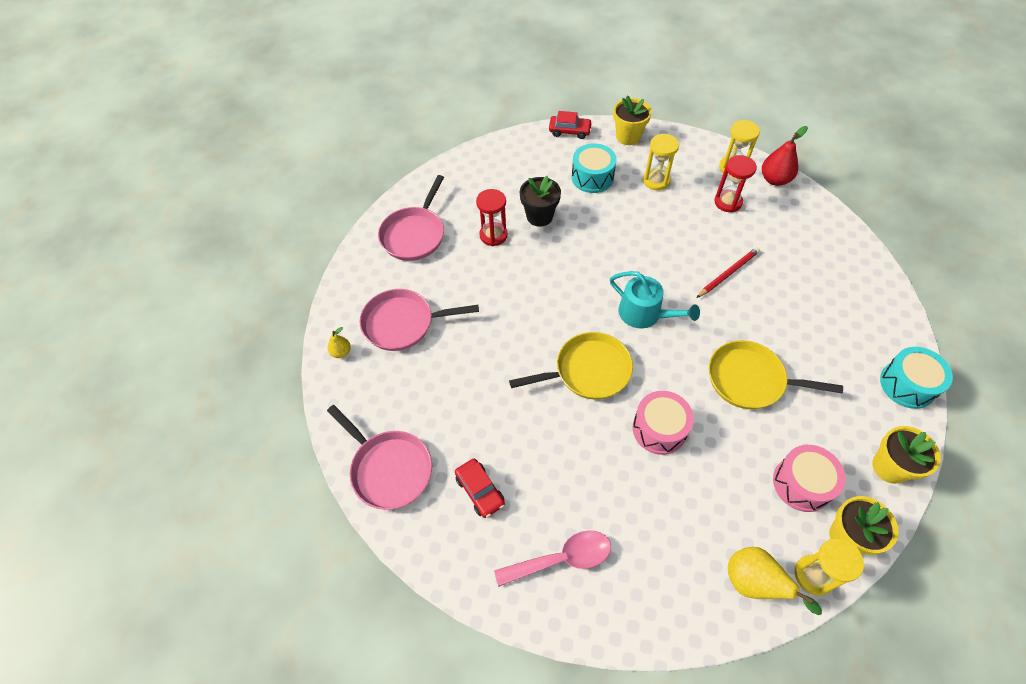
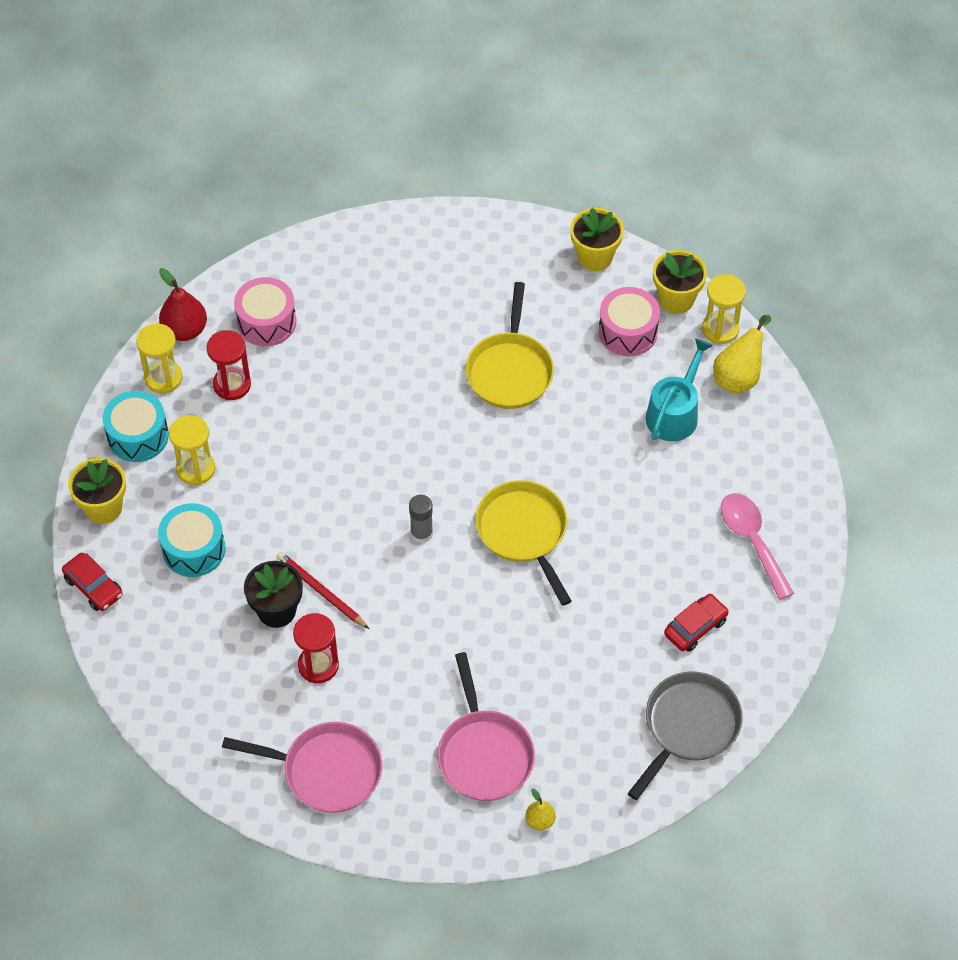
camera: 100 degrees left, 0 degrees up
pink pan [327,405,432,510] -> grey pan [627,672,743,800]
red car [549,111,592,139] -> red car turned 135 degrees clockwise [62,553,123,611]
turquoise watering can [610,271,700,328] -> turquoise watering can moved to [646,338,713,441]
pink drum [633,391,694,455] -> pink drum moved to [234,277,296,346]
red pencil [696,247,760,298] -> red pencil moved to [277,552,369,629]
turquoise drum [880,347,953,409] -> turquoise drum moved to [103,391,169,462]
none -> grey glue stick [409,495,433,543]

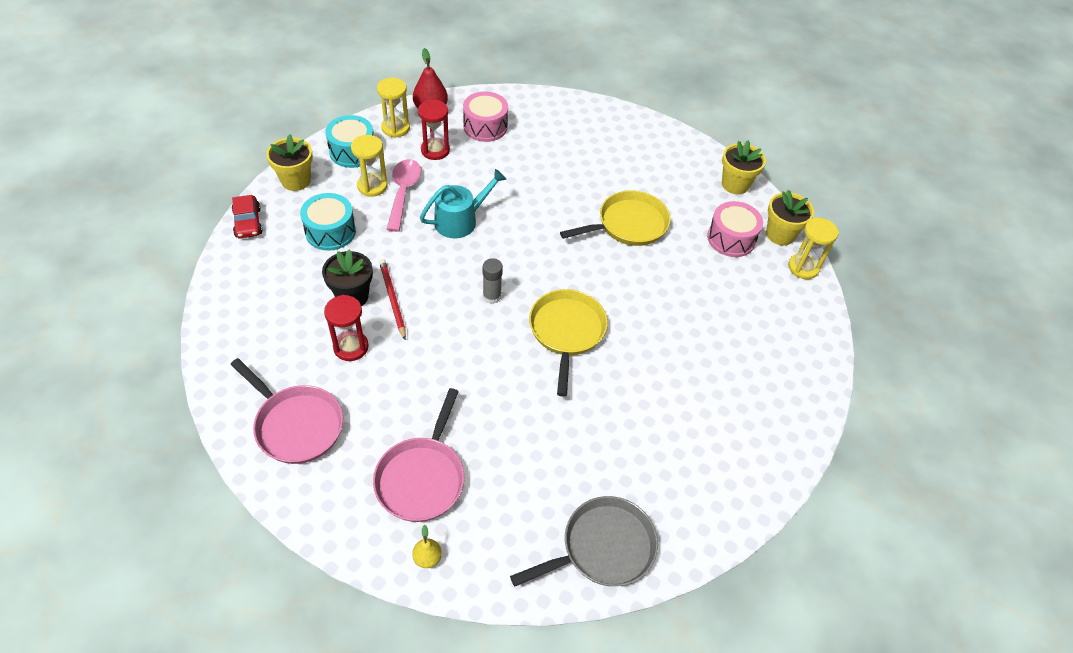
camera: 25 degrees right, 5 degrees down
yellow pan [465,282,554,409] -> yellow pan turned 150 degrees counterclockwise [560,190,671,246]
turquoise watering can [646,338,713,441] -> turquoise watering can moved to [420,169,507,238]
red car [664,594,729,652] -> none
yellow pear [713,315,771,394] -> none
pink spoon [721,493,794,600] -> pink spoon moved to [386,159,421,232]

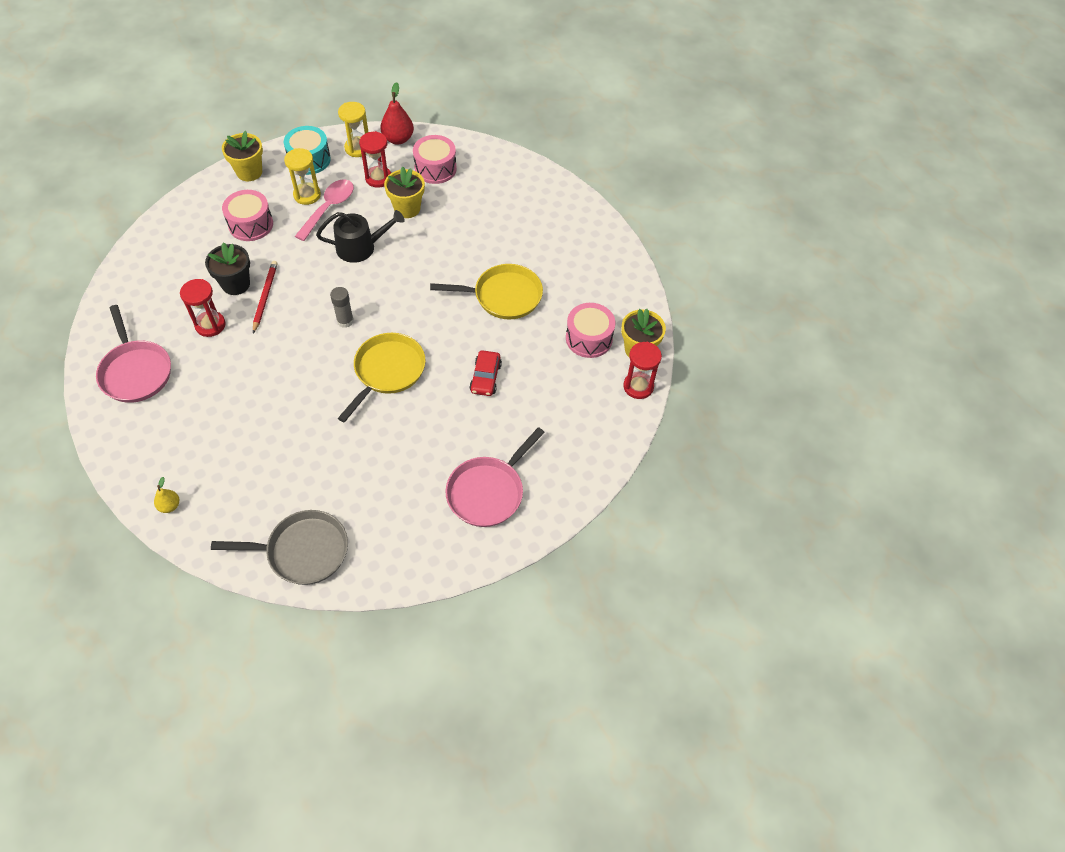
camera: 25 degrees right, 5 degrees up
red car [232,195,263,238] -> red car moved to [469,350,502,396]
turquoise drum [300,193,356,251] -> pink drum [222,190,273,241]
pink pan [373,388,465,522] -> pink pan moved to [445,427,545,527]
turquoise watering can [420,169,507,238] -> black watering can [316,210,405,263]
yellow flower pot [722,140,766,194] -> yellow flower pot moved to [384,167,425,218]
yellow hourglass [788,217,839,279] -> red hourglass [623,342,662,399]

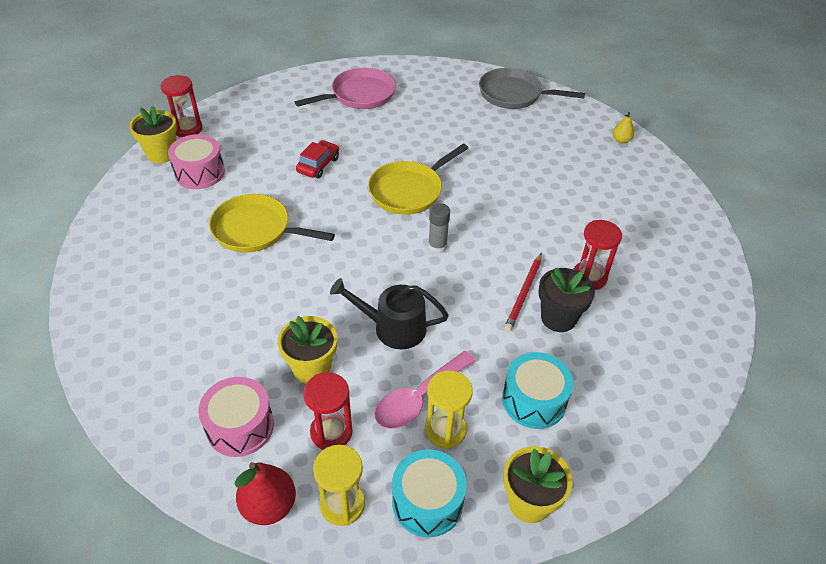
camera: 160 degrees left, 10 degrees down
pink pan [96,305,171,403] -> none
pink drum [222,190,273,241] -> turquoise drum [502,352,574,429]

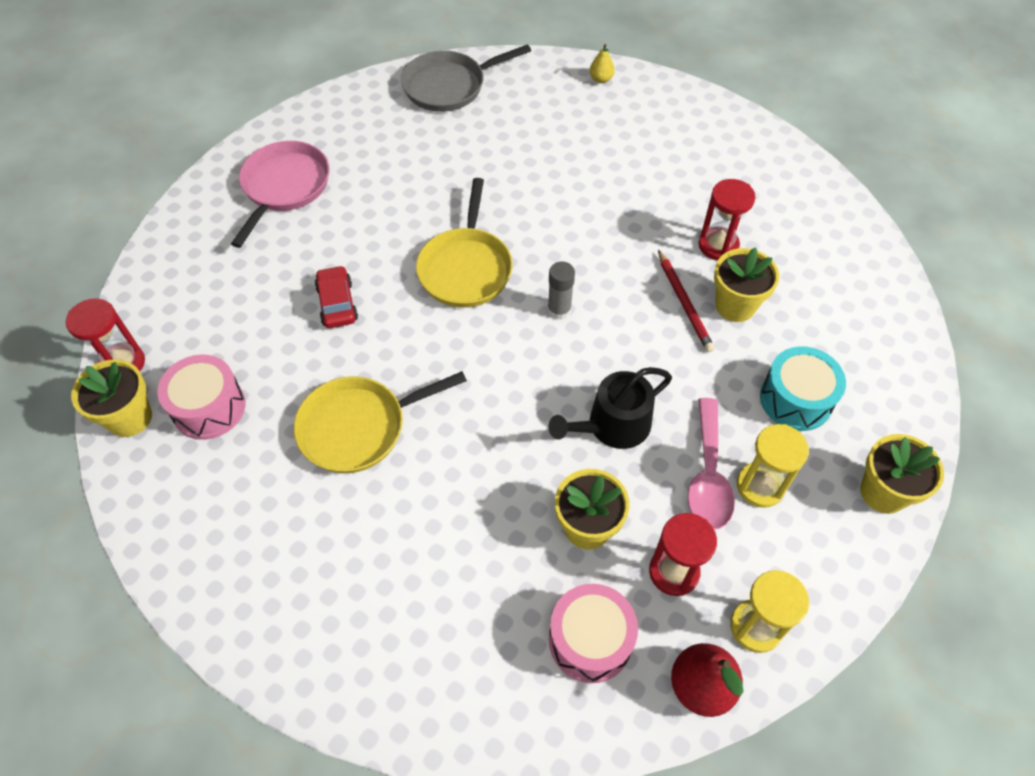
camera: 40 degrees left, 10 degrees up
turquoise drum [392,449,467,537] -> none
black flower pot [538,268,595,332] -> yellow flower pot [714,248,779,322]

